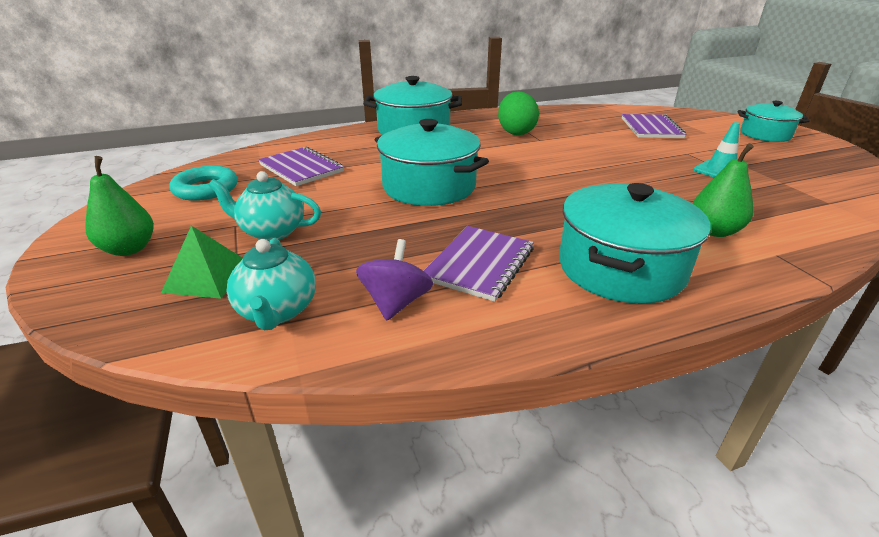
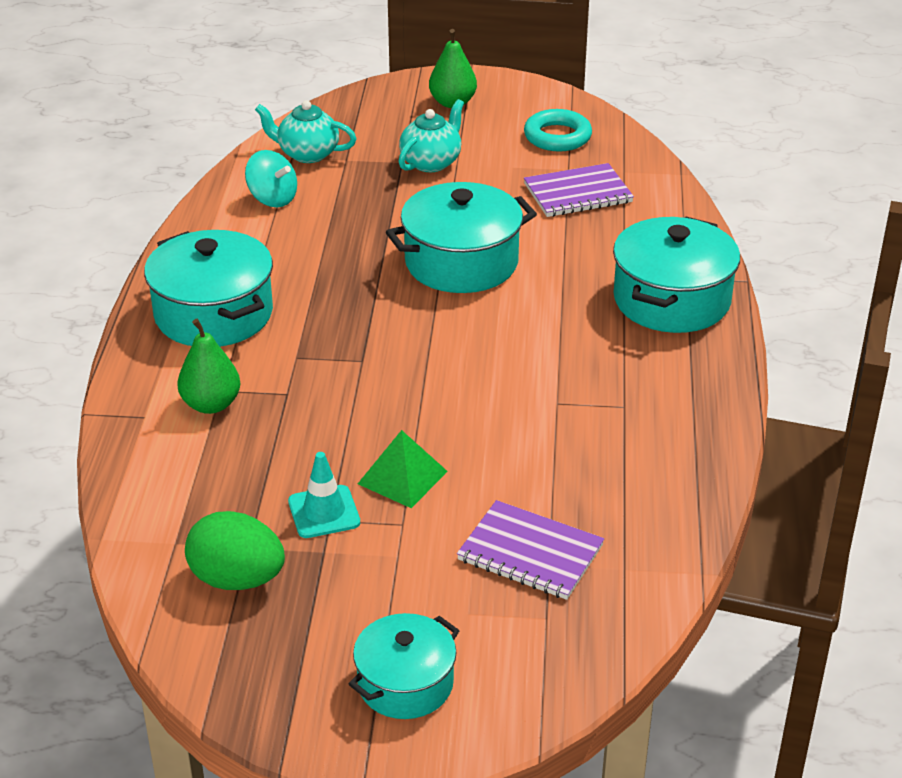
camera: 115 degrees right, 5 degrees up
green pyramid [161,226,243,299] -> green pyramid moved to [358,430,448,508]
purple spinning top [356,239,433,321] -> turquoise spinning top [245,150,297,207]
purple notebook [424,226,534,302] -> none
green egg [498,91,539,135] -> green egg moved to [185,511,285,590]

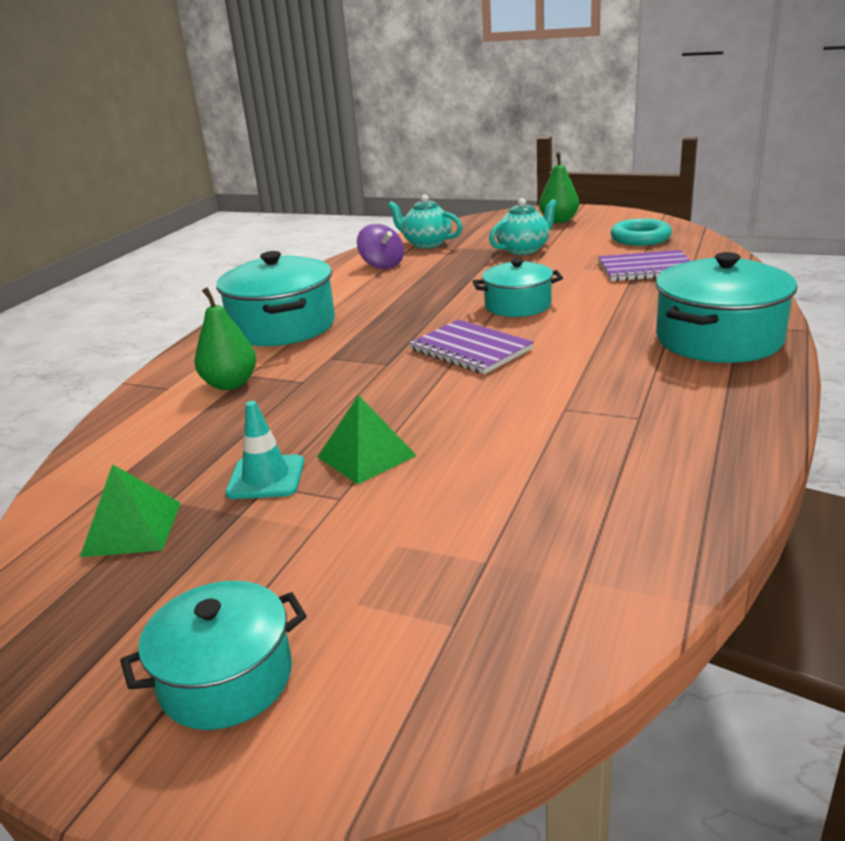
camera: 20 degrees right, 10 degrees down
green egg [185,511,285,590] -> green pyramid [80,464,181,557]
turquoise spinning top [245,150,297,207] -> purple spinning top [357,224,404,269]
turquoise pot [386,182,537,293] -> turquoise pot [472,259,563,317], size x0.63
purple notebook [457,500,604,600] -> purple notebook moved to [409,319,534,374]

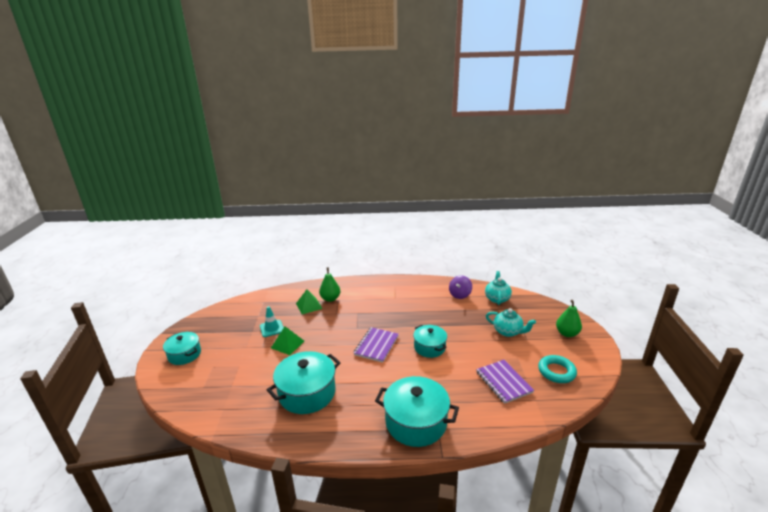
camera: 65 degrees right, 0 degrees up
green pyramid [80,464,181,557] -> green pyramid moved to [296,289,323,314]
turquoise pot [216,251,335,346] -> turquoise pot moved to [267,351,341,414]

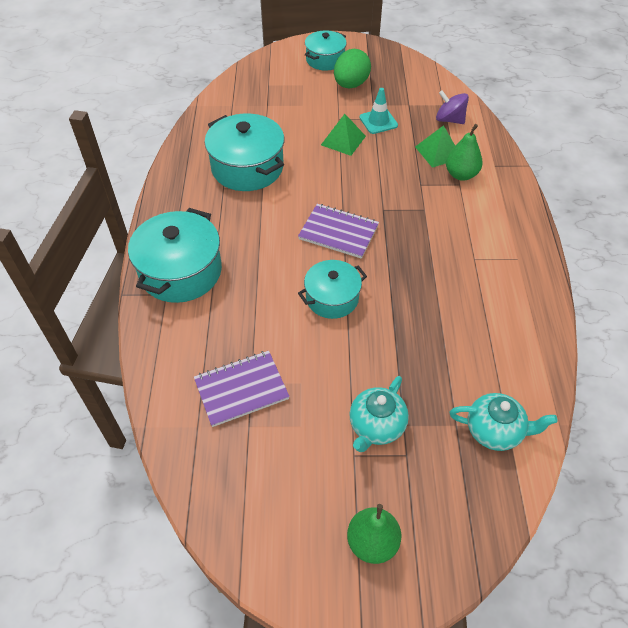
camera: 90 degrees right, 25 degrees up
purple spinning top [449,275,472,299] -> purple spinning top moved to [436,90,469,124]
turquoise ring [538,355,577,383] -> none
none -> green egg [334,49,371,88]

